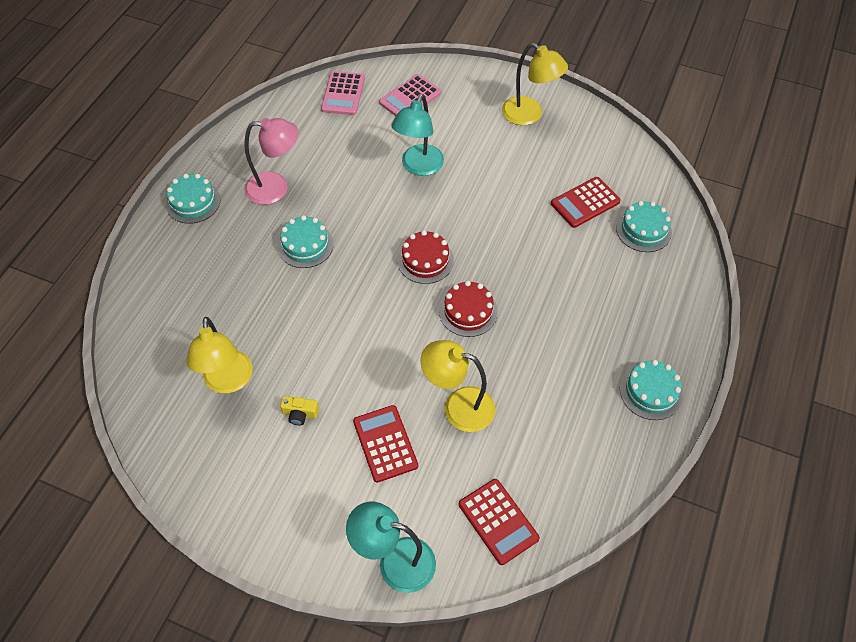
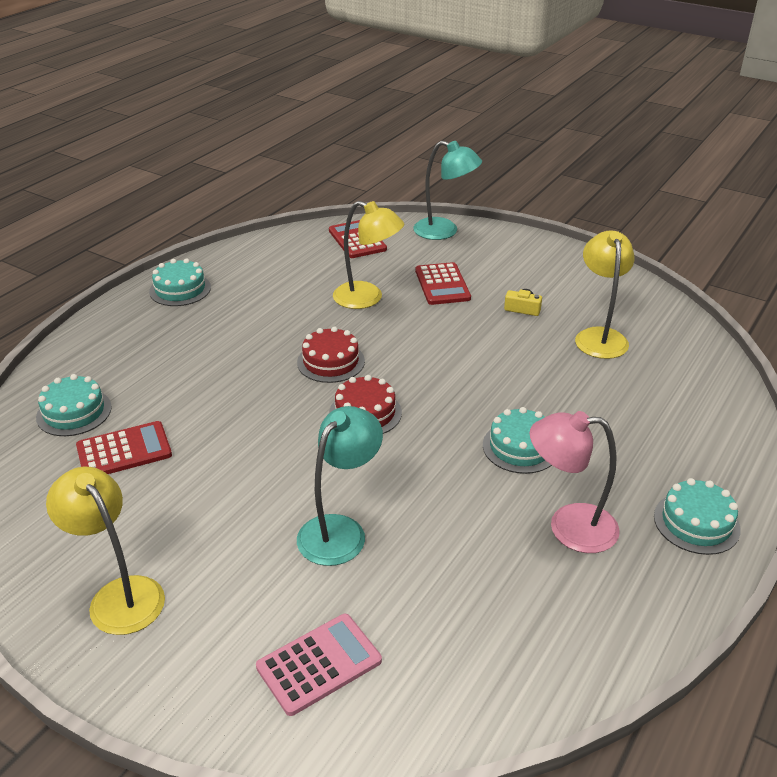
camera: 170 degrees left, 20 degrees down
pink calculator [321,71,365,115] -> none

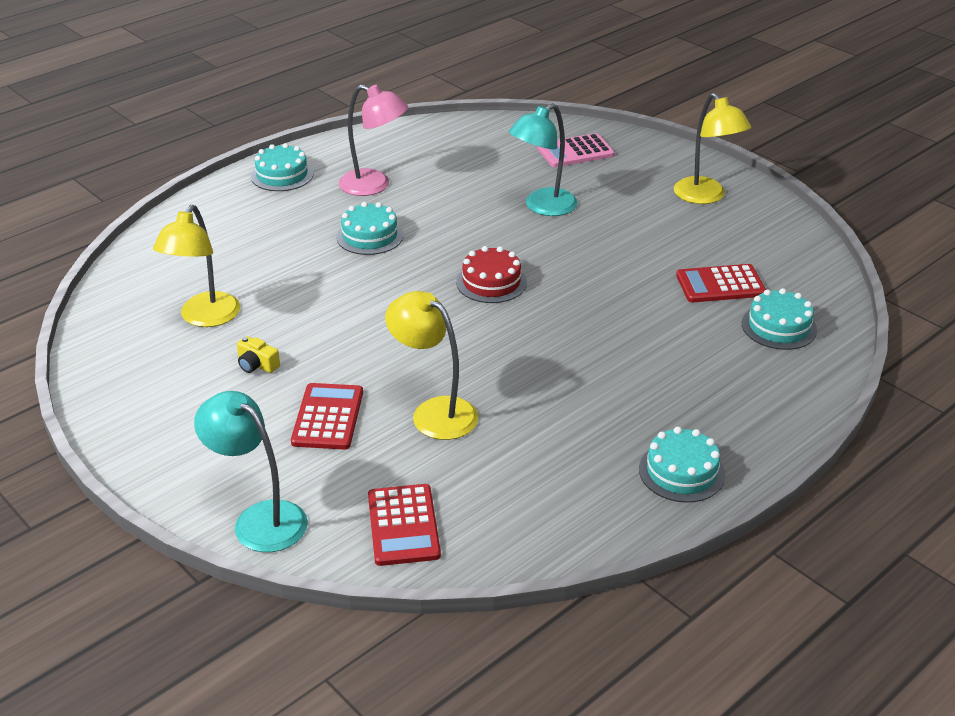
camera: 165 degrees left, 0 degrees up
red cake [297,327,365,383] -> none

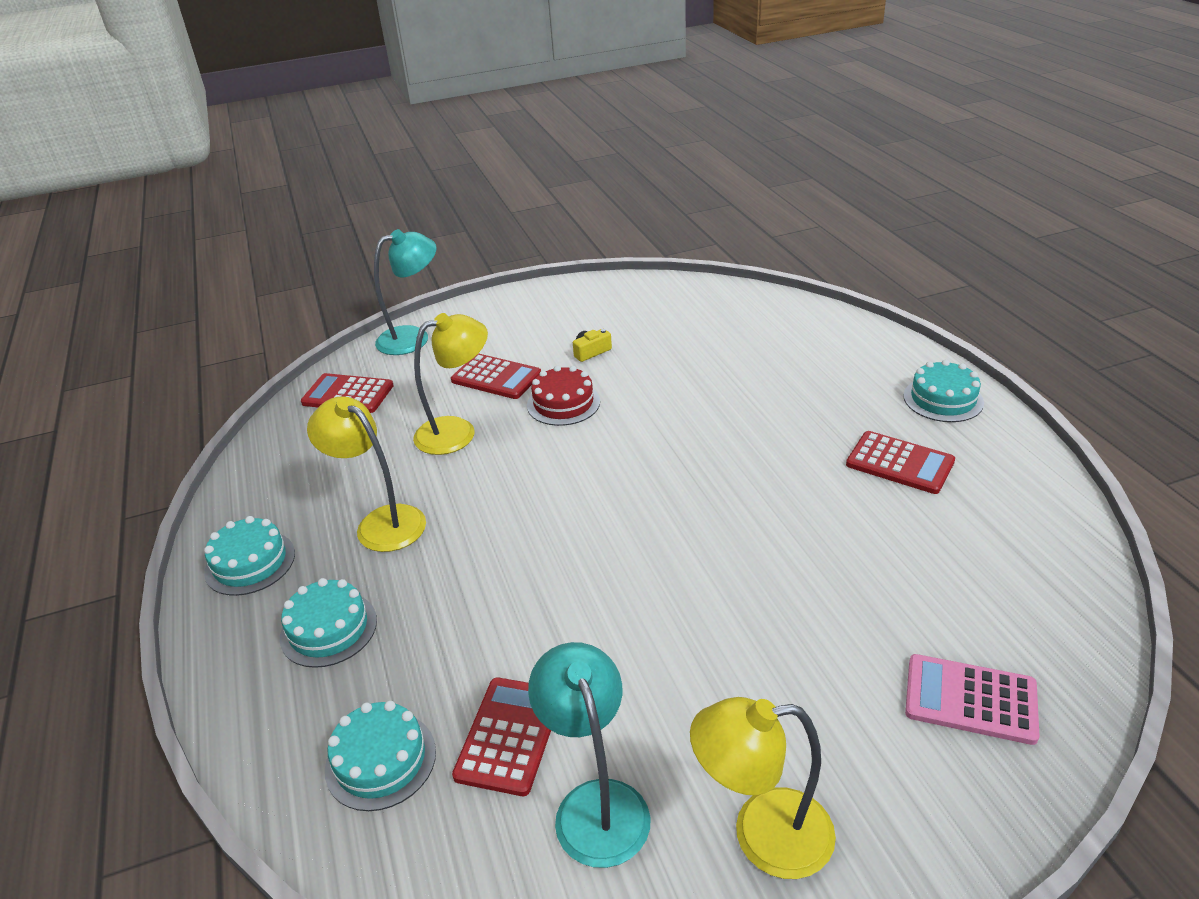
camera: 115 degrees right, 0 degrees up
yellow lamp [153,205,240,327] -> yellow lamp moved to [307,396,426,552]
turquoise cake [336,202,404,255] -> turquoise cake moved to [280,578,377,668]
pink lamp [339,85,408,196] -> red calculator [846,431,955,494]
red cake [456,246,527,303] -> red cake moved to [527,366,600,426]
turquoise lamp [509,103,578,216] -> turquoise lamp moved to [528,642,650,868]
pink calculator [537,133,615,167] -> pink calculator turned 75 degrees counterclockwise [905,654,1040,745]

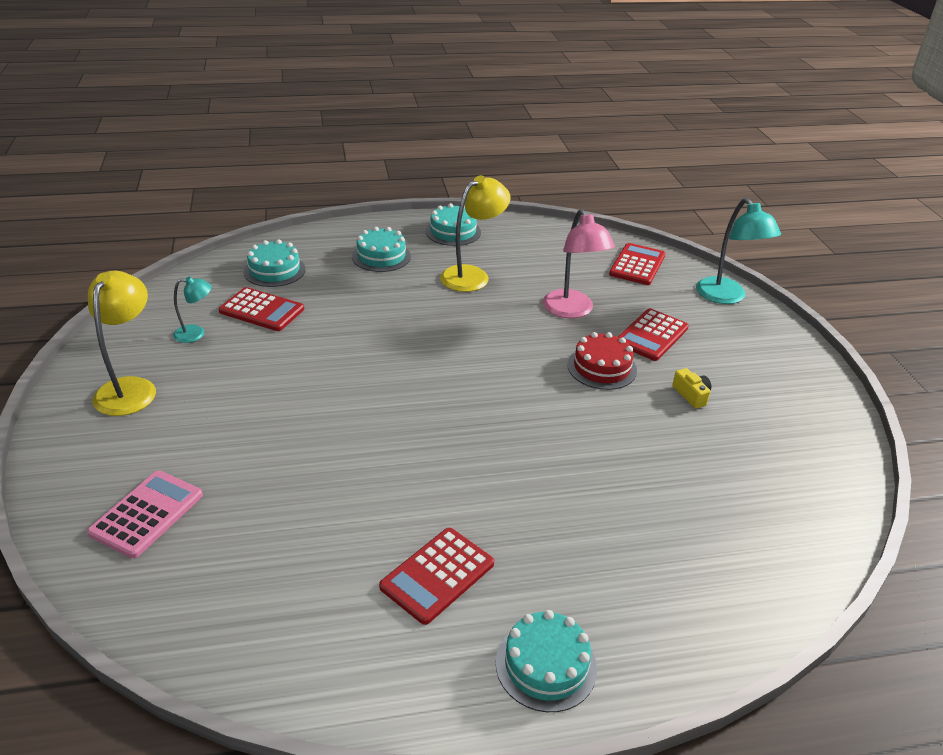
camera: 95 degrees right, 0 degrees up
yellow lamp [413,313,488,455] -> pink lamp [543,209,615,318]
turquoise lamp [528,642,650,868] -> turquoise lamp [173,277,212,343], size x0.56

